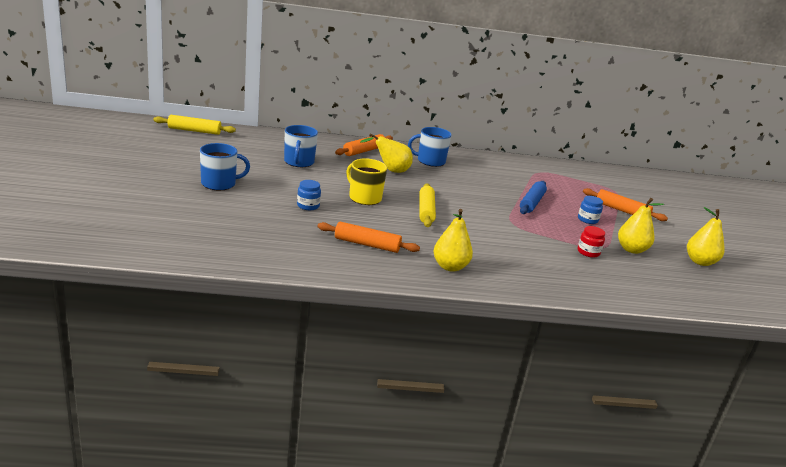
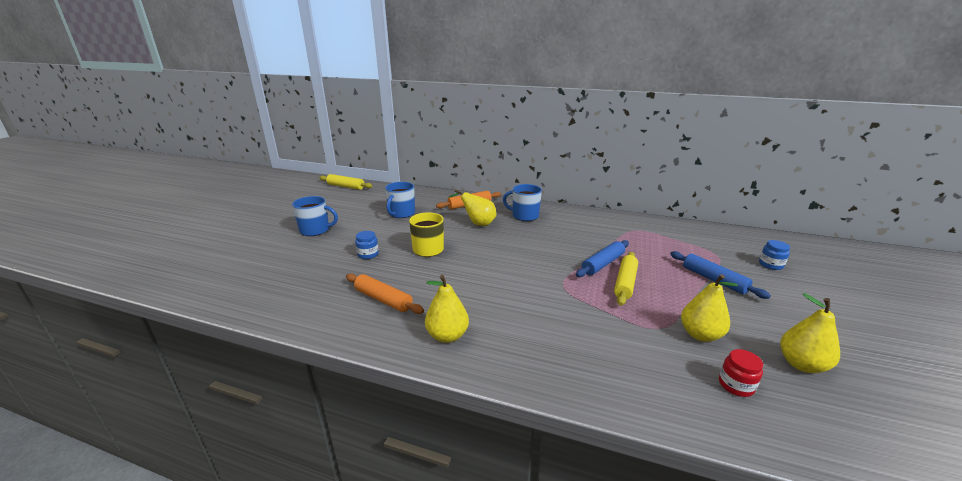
camera: 25 degrees right, 0 degrees up
yellow rolling pin [419,183,436,227] -> yellow rolling pin moved to [614,252,638,306]
blue jar [578,196,603,224] -> blue jar moved to [759,240,790,270]
red jar [578,226,605,258] -> red jar moved to [719,349,763,397]
orange rolling pin [583,188,668,221] -> blue rolling pin [670,251,771,299]

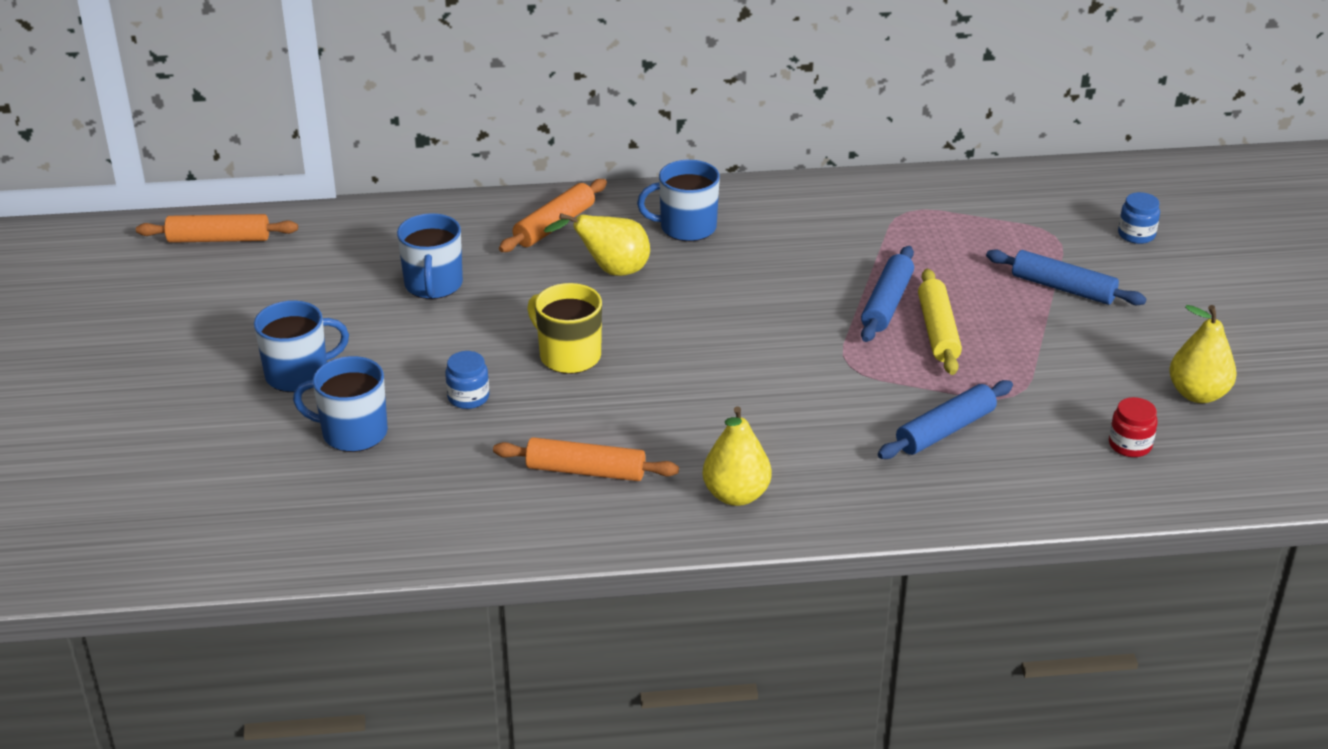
camera: 25 degrees left, 10 degrees up
yellow rolling pin [319,174,372,190] -> orange rolling pin [136,214,298,243]
yellow pear [681,274,738,342] -> none
none -> blue mug [293,356,388,452]
none -> blue rolling pin [878,380,1013,459]

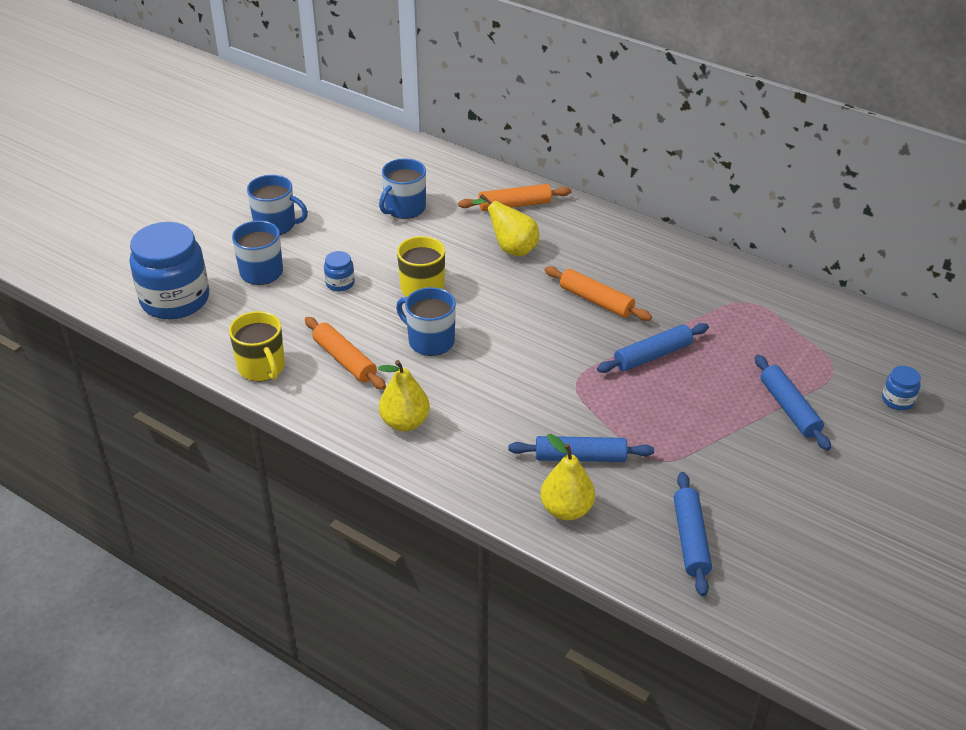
camera: 40 degrees right, 5 degrees up
orange rolling pin [136,214,298,243] -> orange rolling pin moved to [545,266,652,321]
blue mug [637,160,720,241] -> blue mug moved to [396,287,456,356]
yellow rolling pin [918,269,962,375] -> none
red jar [1109,397,1158,457] -> blue rolling pin [674,472,712,596]
yellow pear [1169,305,1236,403] -> yellow pear moved to [540,434,595,520]
none -> blue jar [130,222,209,319]
none -> yellow mug [229,311,285,381]

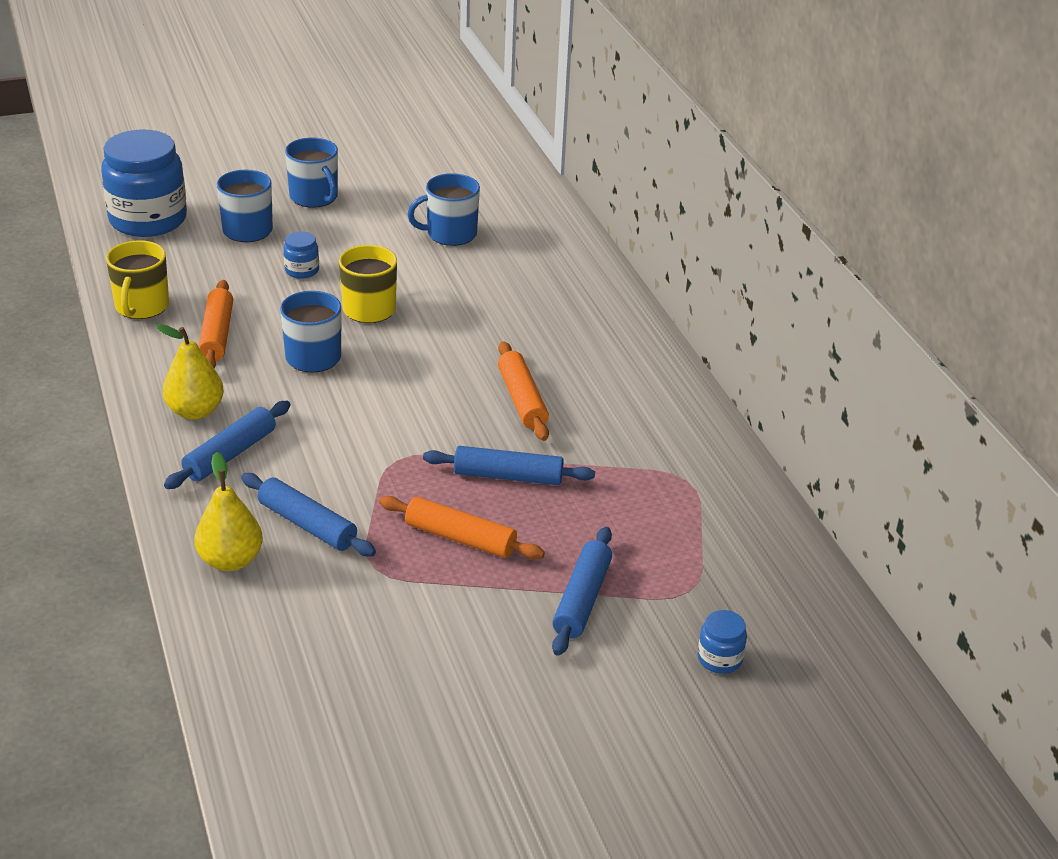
camera: 35 degrees right, 5 degrees down
orange rolling pin [458,184,571,211] -> orange rolling pin moved to [379,496,545,559]
yellow pear [472,194,539,256] -> none
blue rolling pin [674,472,712,596] -> blue rolling pin moved to [164,401,291,489]

